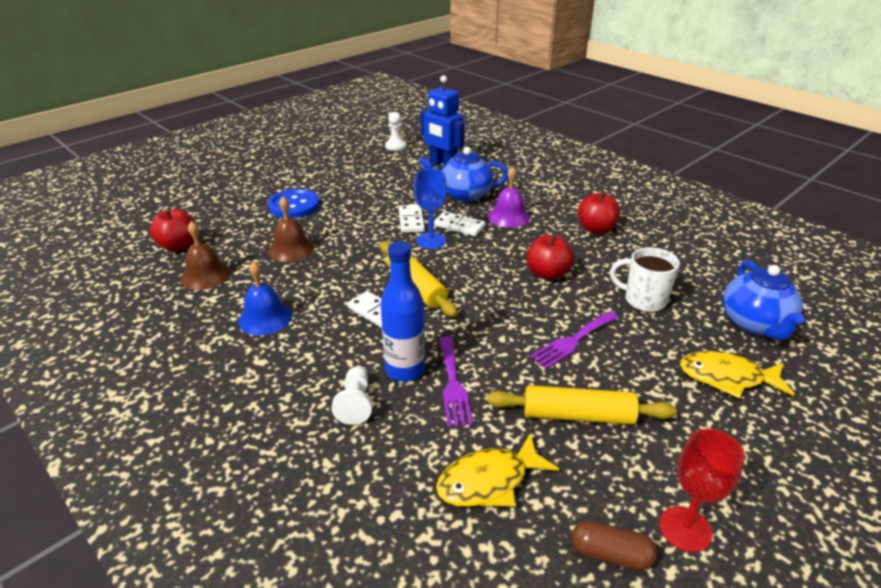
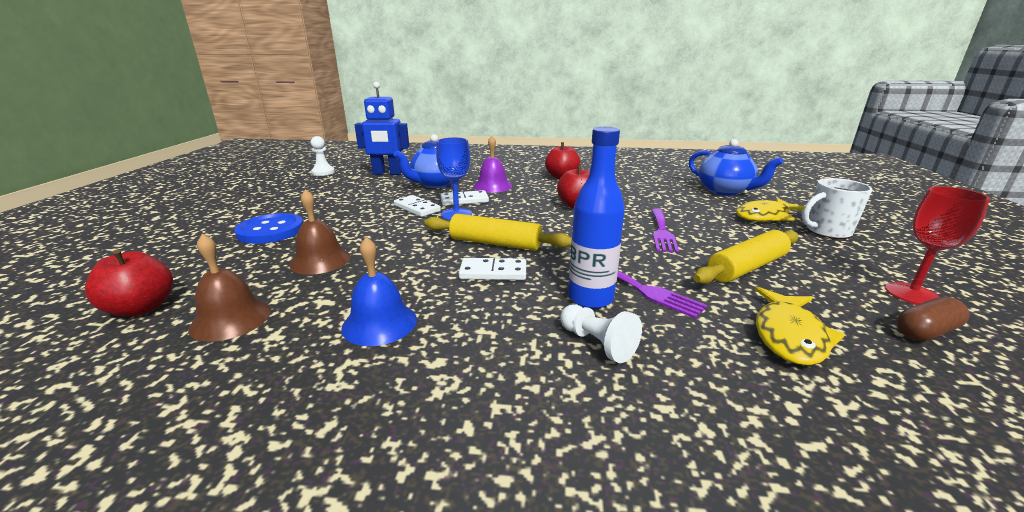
camera: 40 degrees left, 10 degrees down
white mug [610,247,680,313] -> white mug moved to [802,178,873,239]

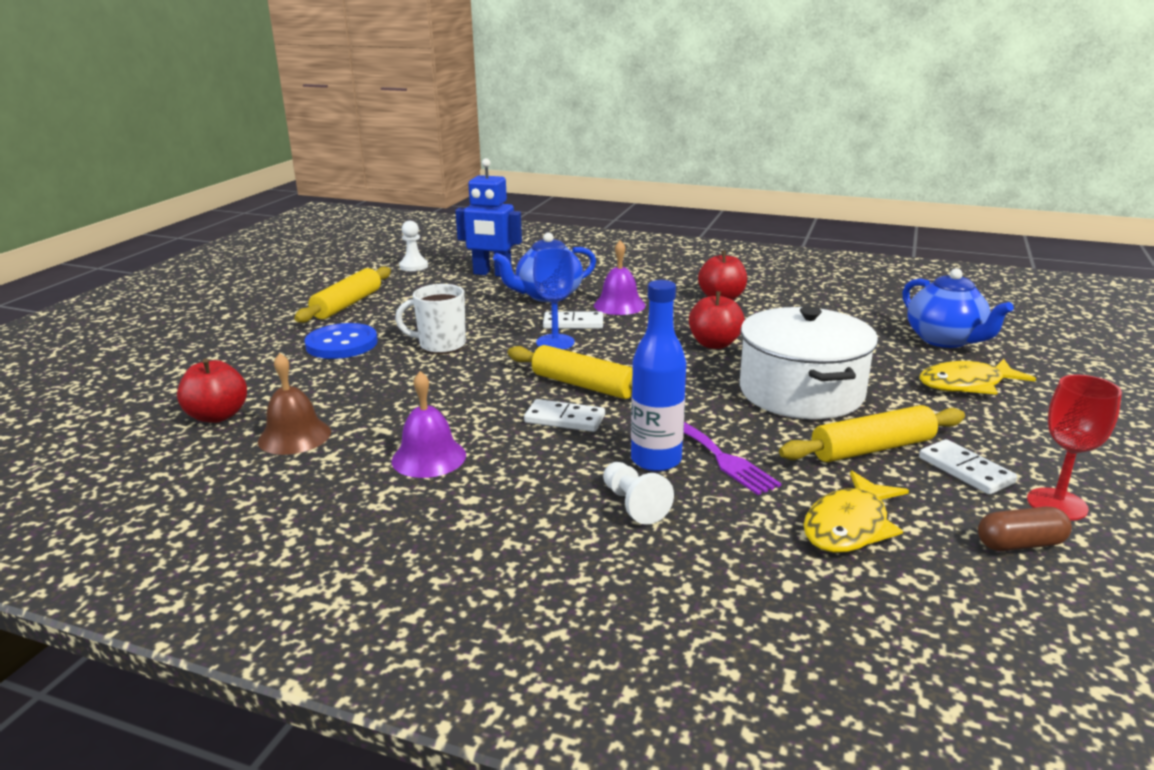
camera: 15 degrees right, 0 degrees up
brown bell [289,189,351,275] -> none
blue bell [341,237,417,346] -> purple bell [391,371,466,478]
white domino [394,195,441,217] -> white domino moved to [919,439,1017,495]
purple fork [652,208,679,253] -> white pot [740,306,878,419]
white mug [802,178,873,239] -> white mug moved to [395,284,466,354]
none -> yellow rolling pin [294,266,391,323]

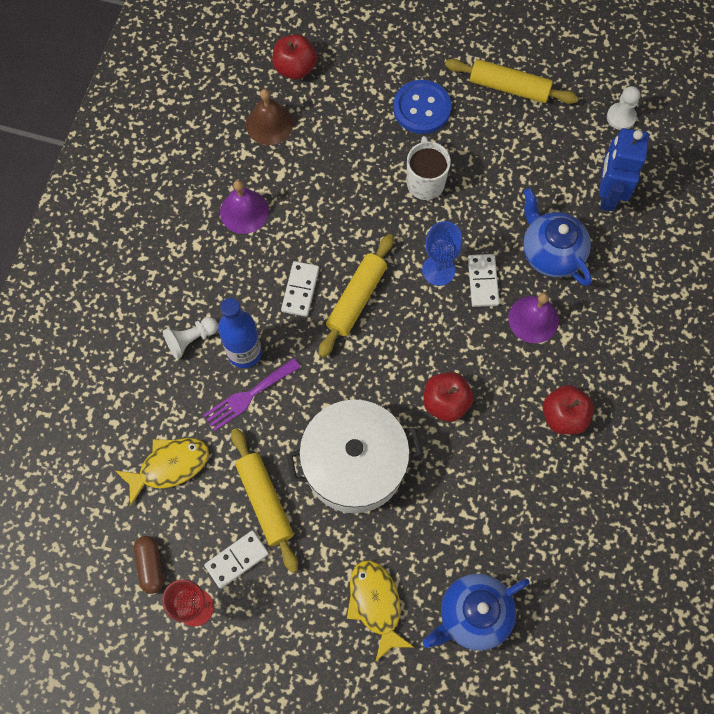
camera: 85 degrees right, 45 degrees up
yellow fish [803,471,909,553] -> yellow fish turned 120 degrees clockwise [116,438,209,506]

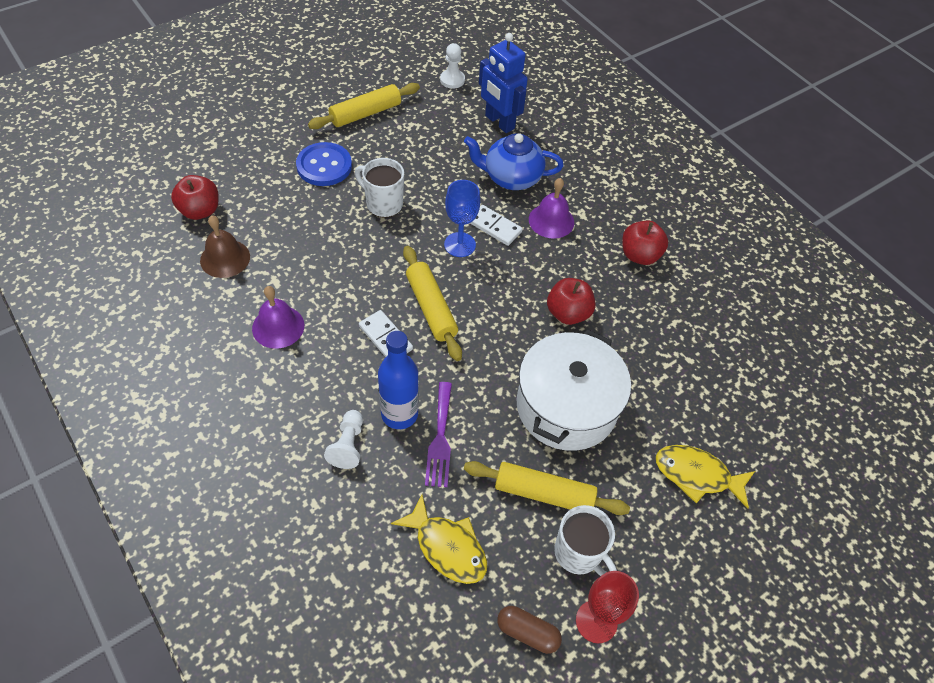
camera: 55 degrees left, 15 degrees down
yellow fish [116,438,209,506] -> yellow fish turned 120 degrees clockwise [391,494,487,584]
white domino [204,530,269,589] -> white mug [554,505,617,576]
blue teapot [423,574,530,651] -> none

